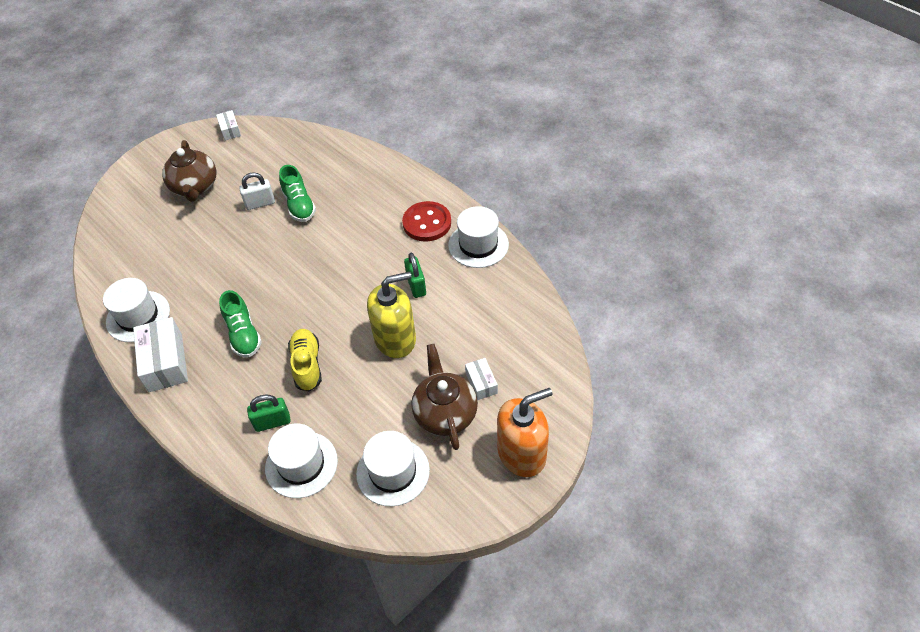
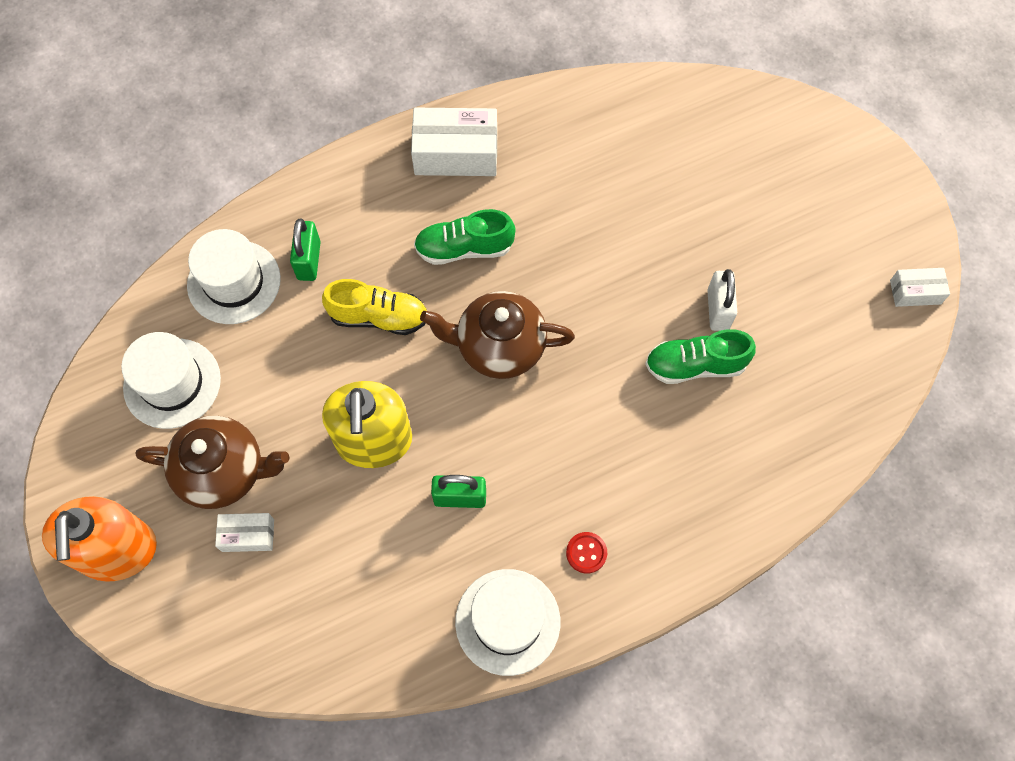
camera: 105 degrees right, 15 degrees up
white hat [103,278,170,342] -> none
brown teapot [162,140,216,202] -> brown teapot moved to [420,291,575,379]
red button [402,201,451,242] -> red button [566,532,607,574], size x0.48

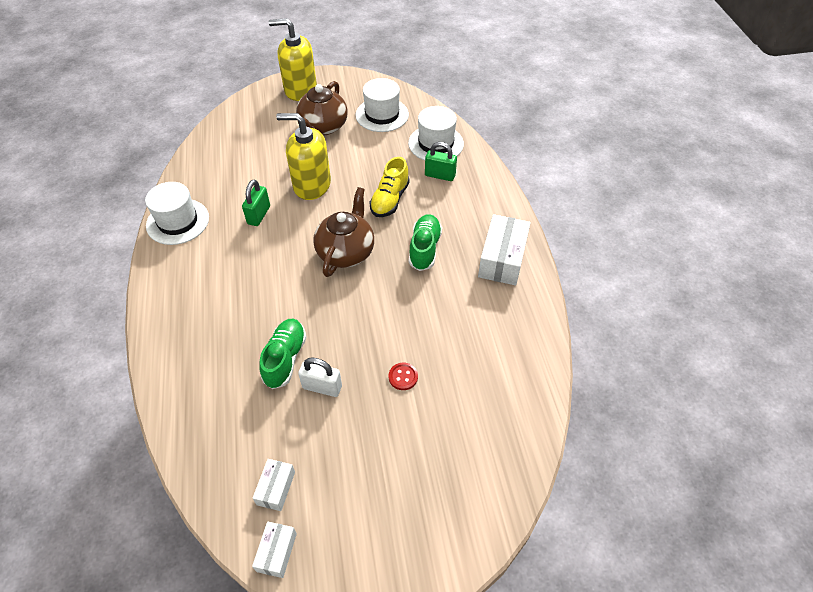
camera: 105 degrees right, 15 degrees down
orange soap dispenser [42,496,157,582] -> yellow soap dispenser [269,18,317,101]
white box [215,513,274,552] -> white box moved to [252,459,295,511]
red button [566,532,607,574] -> red button moved to [389,363,418,390]

